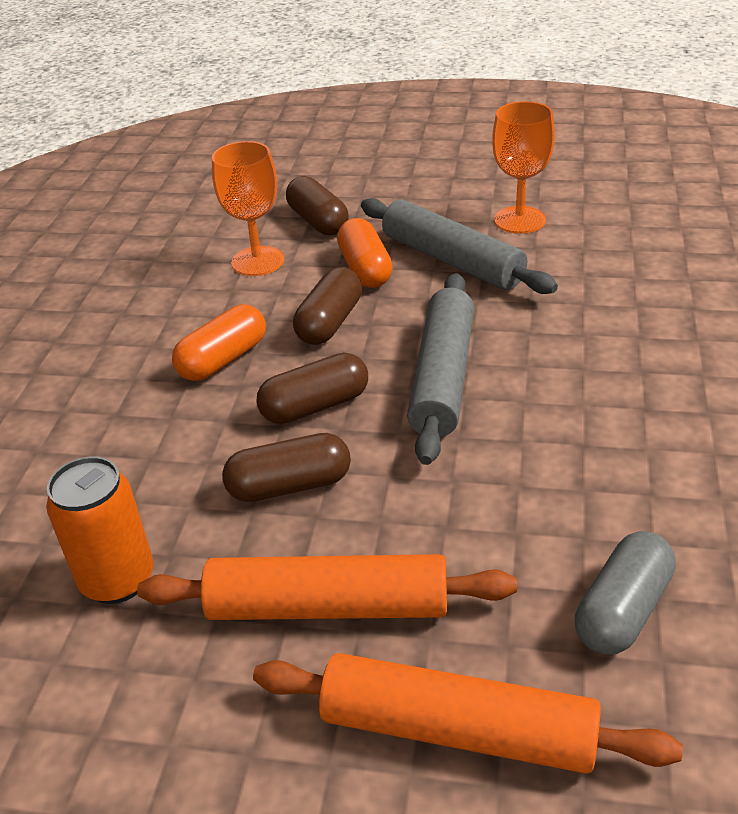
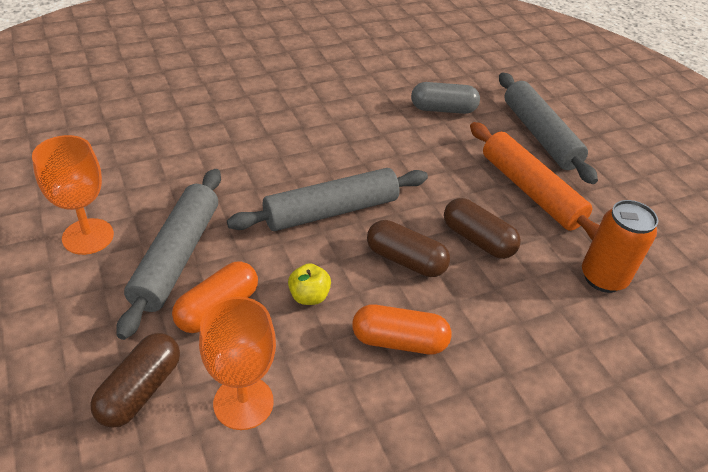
camera: 130 degrees left, 5 degrees up
orange rolling pin [253,653,683,774] -> grey rolling pin [499,73,598,184]
brown capsule [293,267,362,345] -> yellow apple [288,263,331,305]

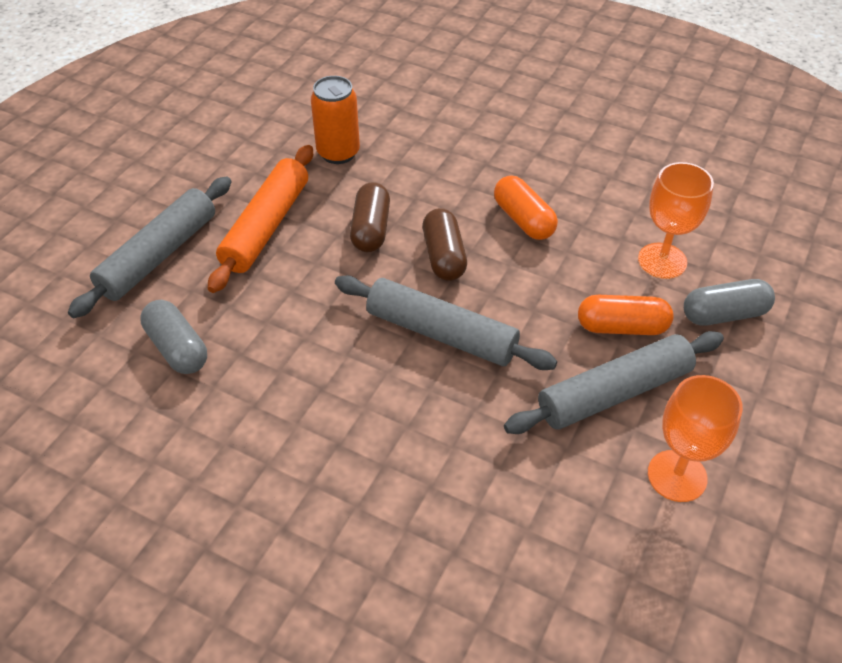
camera: 125 degrees left, 5 degrees up
brown capsule [90,333,180,428] -> grey capsule [684,279,775,326]
yellow apple [288,263,331,305] -> none

